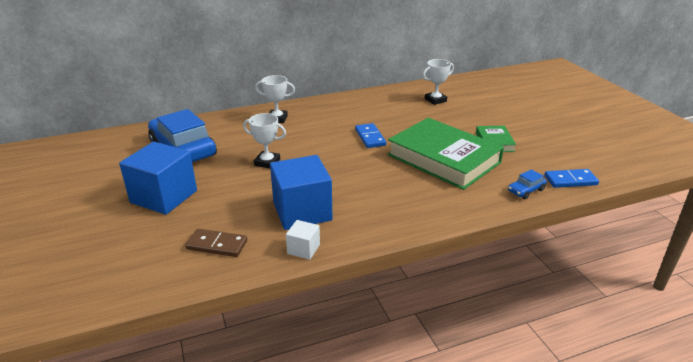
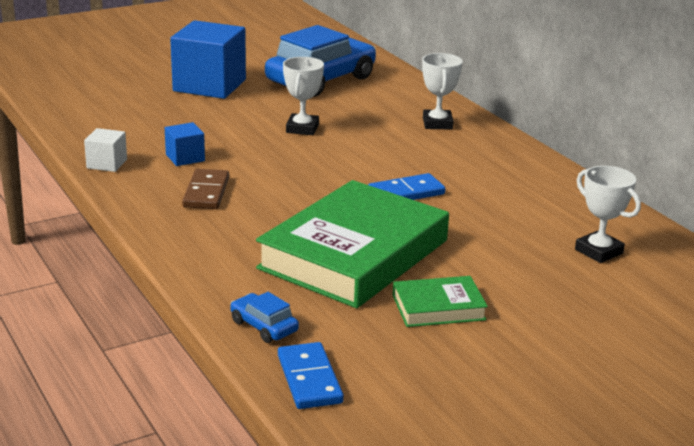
camera: 80 degrees right, 5 degrees down
brown domino [185,229,247,257] -> brown domino moved to [182,169,229,209]
blue cube [270,155,333,230] -> blue cube [165,122,205,166], size x0.47

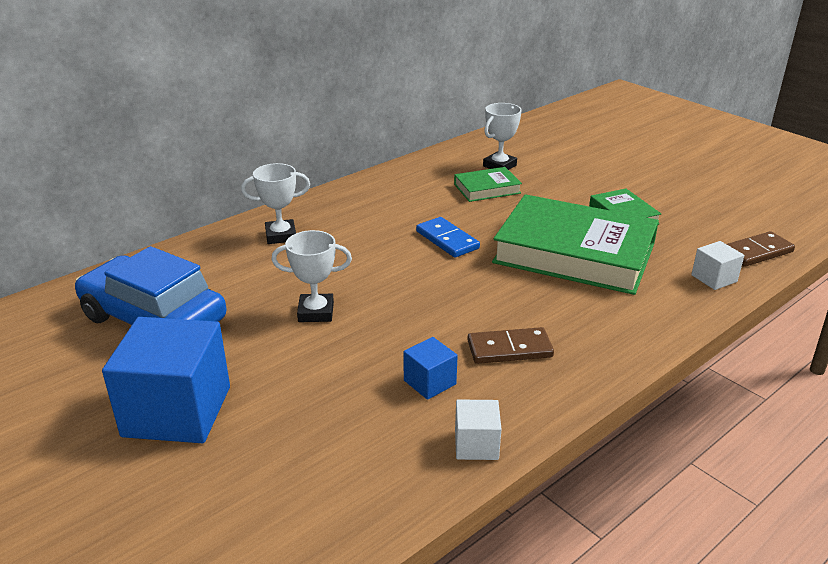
camera: 100 degrees left, 5 degrees up
blue car [230,292,299,343] -> white cube [691,241,744,290]
blue domino [278,342,344,409] -> brown domino [727,231,795,267]
none -> green book [454,167,522,202]

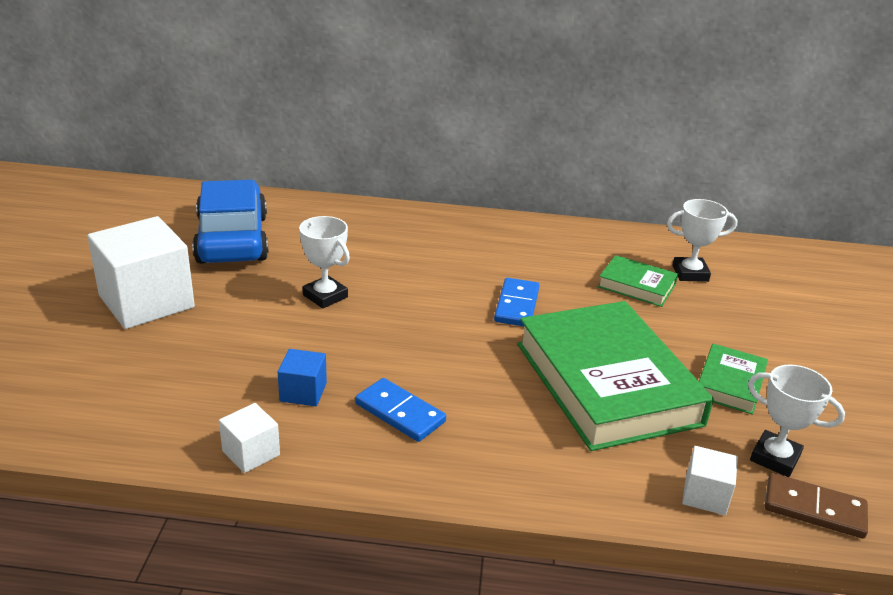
camera: 45 degrees right, 0 degrees up
blue cube [102,317,230,443] -> white cube [87,216,195,329]
white trophy [241,163,310,244] -> white trophy moved to [748,364,845,477]
brown domino [467,327,554,364] -> blue domino [355,378,446,442]

